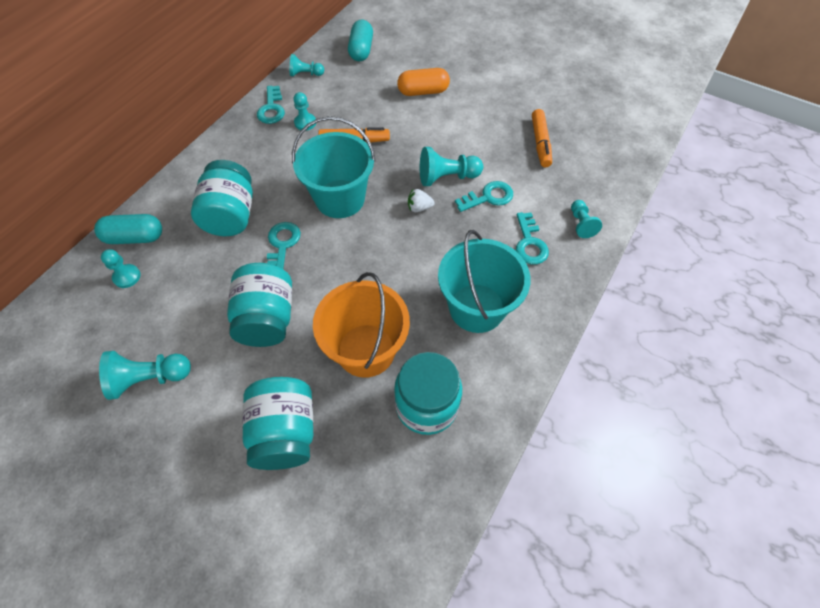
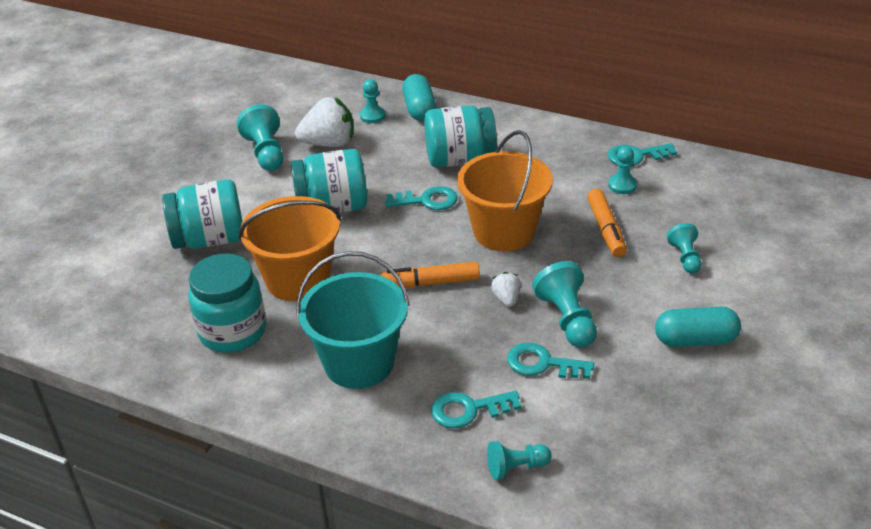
camera: 85 degrees right, 20 degrees down
turquoise pawn [290,54,324,77] -> turquoise pawn moved to [667,223,702,274]
turquoise bucket [292,116,376,218] -> orange bucket [457,130,553,251]
turquoise capsule [348,19,373,61] -> turquoise capsule moved to [655,307,741,347]
orange capsule [397,68,450,96] -> none
turquoise key [455,181,513,212] -> turquoise key turned 135 degrees clockwise [507,342,595,379]
orange marker [532,109,552,168] -> orange marker moved to [380,262,480,288]
none -> white strawberry [295,97,353,147]

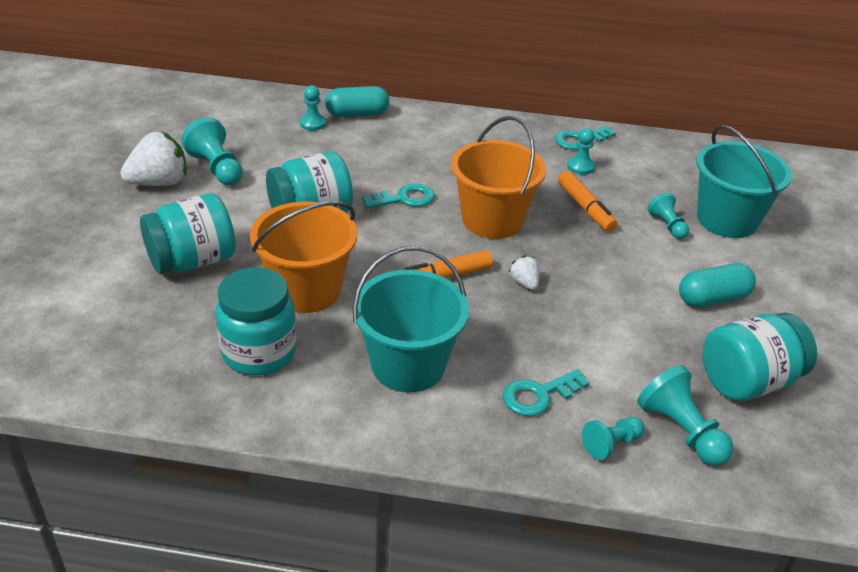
camera: 20 degrees left, 0 degrees up
white strawberry [295,97,353,147] -> white strawberry moved to [120,131,187,186]
turquoise capsule [402,74,436,121] -> turquoise capsule turned 75 degrees counterclockwise [325,86,389,117]
turquoise jar [424,105,497,168] -> turquoise jar moved to [703,312,817,401]
turquoise key [507,342,595,379] -> none
turquoise pawn [532,261,597,348] -> turquoise pawn moved to [637,365,733,466]
none -> turquoise bucket [696,125,792,238]

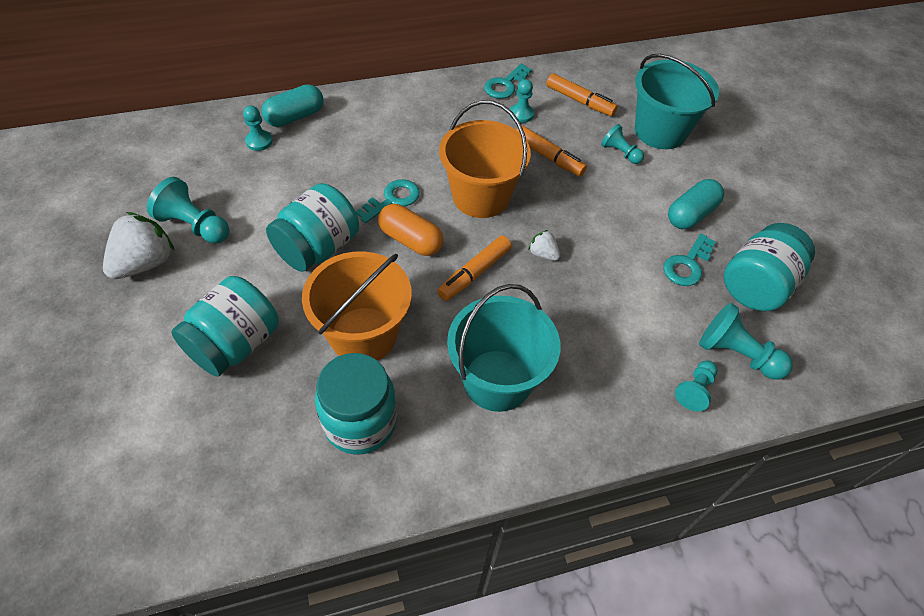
camera: 25 degrees left, 15 degrees up
turquoise key [503,369,589,416] -> turquoise key moved to [663,233,716,286]
none -> orange capsule [378,204,444,256]
none -> orange marker [546,73,618,116]

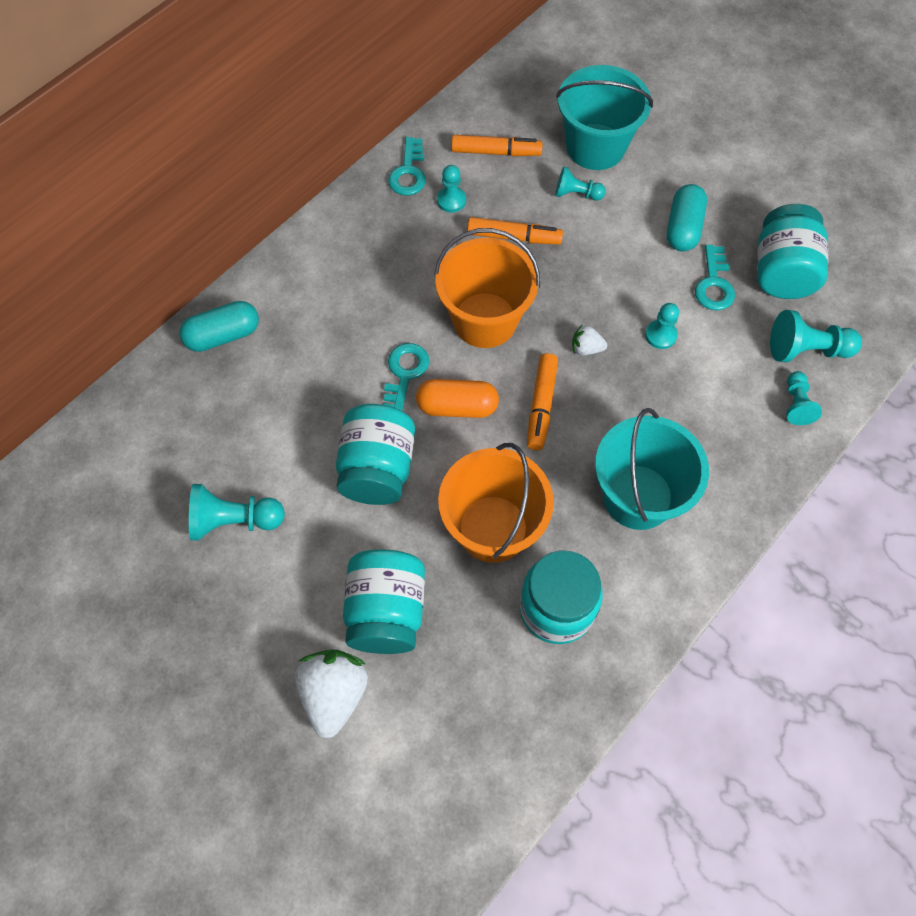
camera: 30 degrees left, 10 degrees up
white strawberry [103,212,175,279] -> white strawberry moved to [295,649,368,738]
turquoise pawn [243,106,273,151] -> turquoise pawn moved to [645,303,679,349]
turquoise capsule [262,84,323,127] -> turquoise capsule turned 45 degrees clockwise [179,301,259,352]

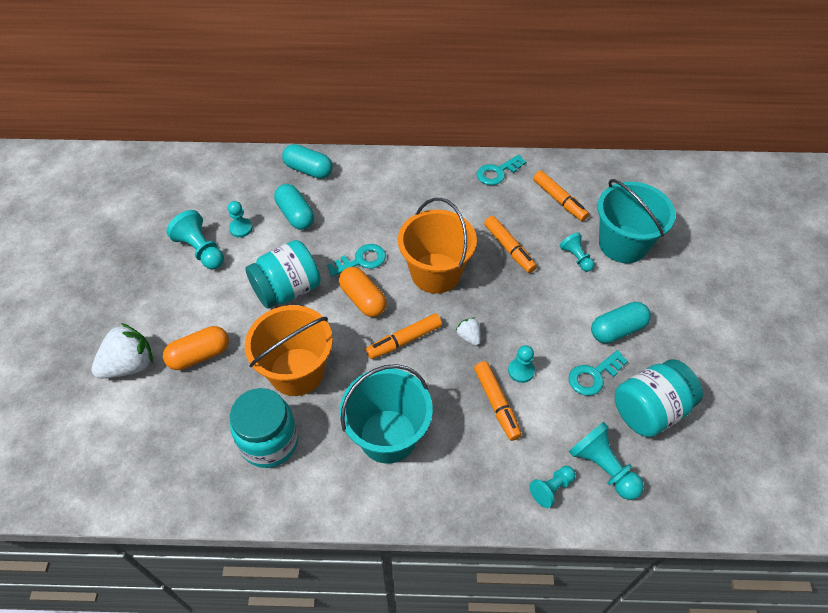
camera: 50 degrees right, 10 degrees down
turquoise jar [343,549,425,654] -> orange capsule [163,326,229,370]
turquoise pawn [437,165,466,212] -> turquoise pawn moved to [228,201,253,237]
none -> turquoise capsule [274,184,314,230]
none -> orange marker [474,361,522,441]

